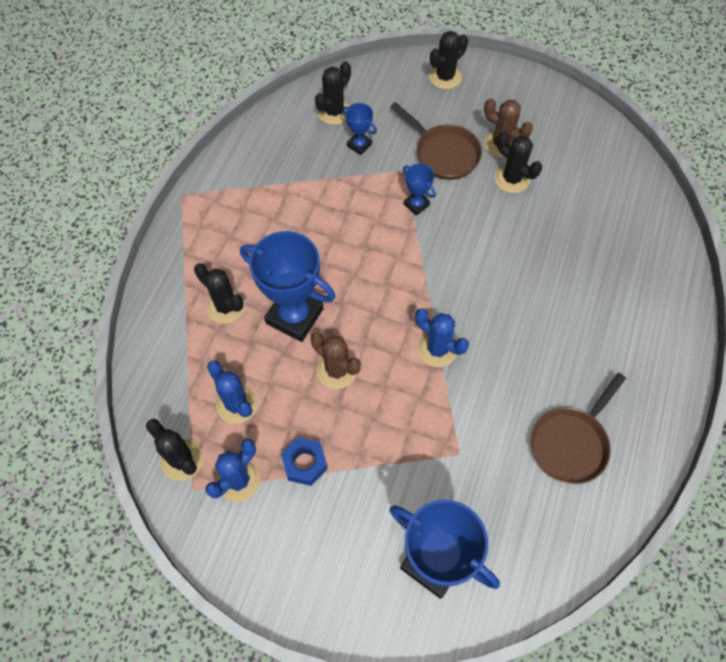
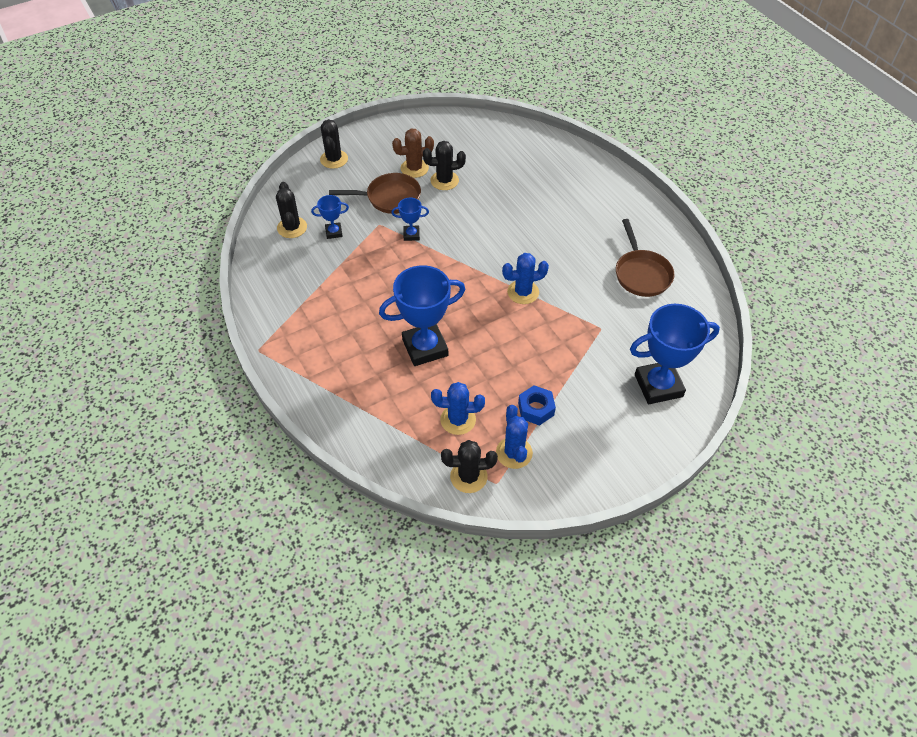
camera: 50 degrees left, 10 degrees down
black cactus [194,263,246,324] -> none
brown cactus [311,333,361,389] -> none

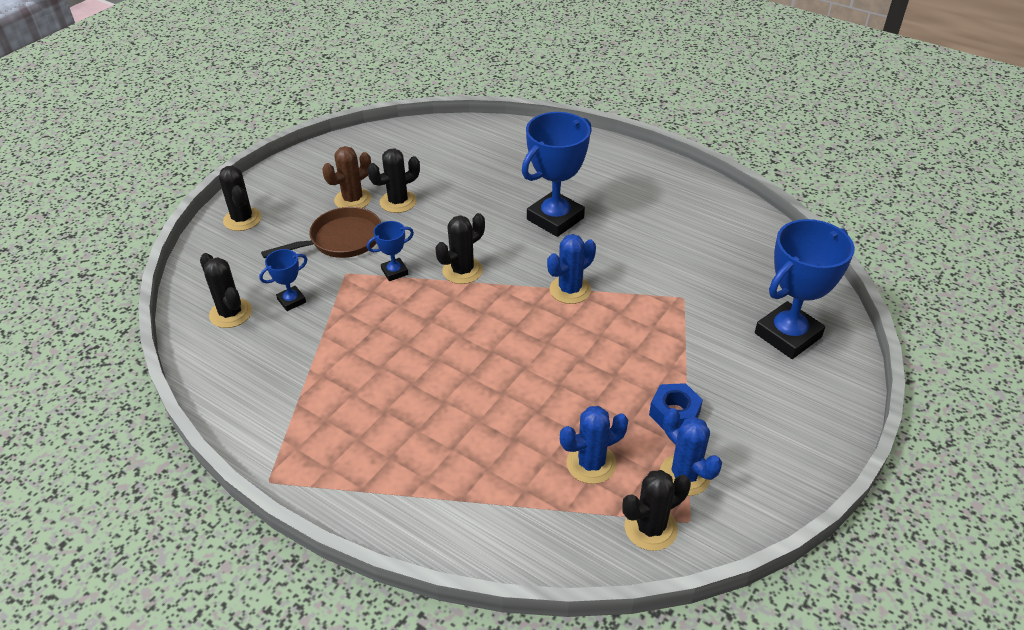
camera: 25 degrees left, 10 degrees down
blue trophy [379,265,465,366] -> blue trophy moved to [522,112,592,237]
brown pan [616,219,674,297] -> none
none -> black cactus [435,213,485,284]

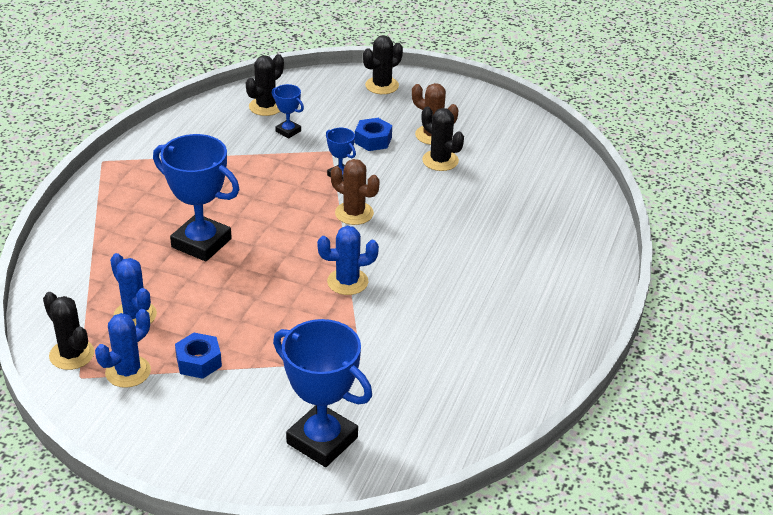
camera: 75 degrees right, 5 degrees down
brown pan [261,207,381,258] -> blue nut [355,118,392,151]
black cactus [435,213,485,284] -> brown cactus [331,159,379,225]
blue trophy [522,112,592,237] -> blue trophy moved to [153,134,239,262]
blue cactus [547,234,596,304] -> blue cactus turned 45 degrees counterclockwise [317,226,379,295]

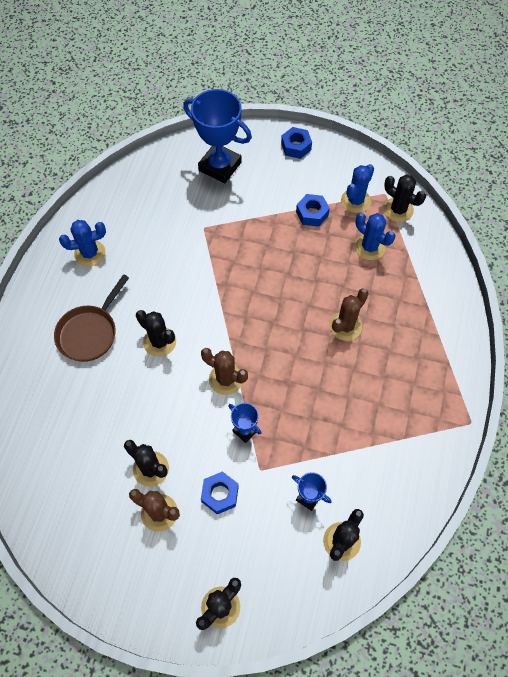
camera: 175 degrees right, 25 degrees up
blue trophy [153,134,239,262] -> brown cactus [330,289,369,341]
blue cactus [317,226,379,295] -> blue cactus moved to [59,220,106,267]
none -> brown pan [54,274,129,362]
none -> black cactus [136,310,176,357]
none -> blue nut [281,127,312,159]

